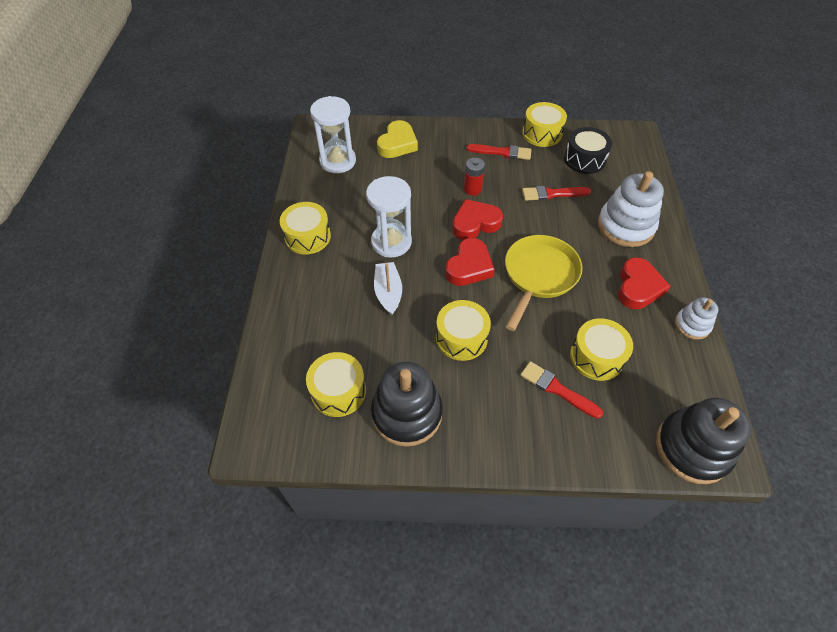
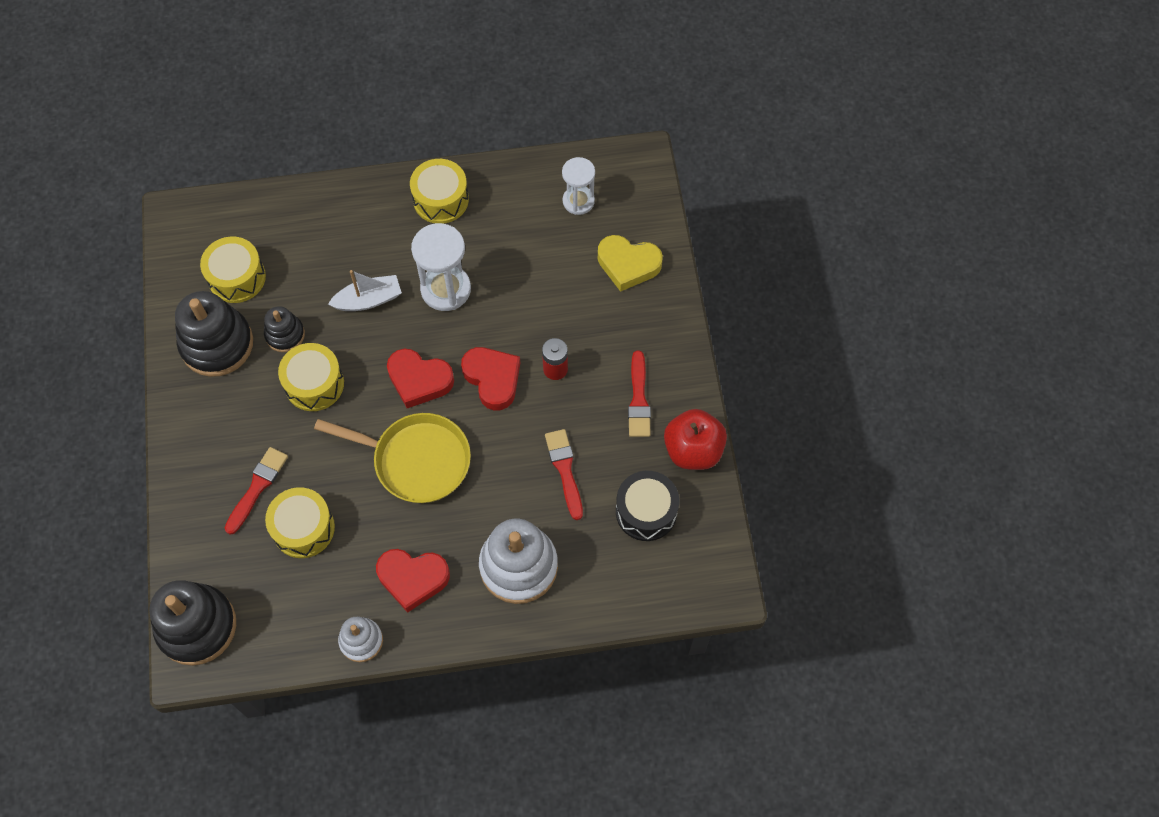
camera: 80 degrees right, 10 degrees up
white hourglass [310,96,356,173] -> white hourglass [562,157,595,215], size x0.66
yellow drum [522,102,567,147] -> red apple [664,409,727,470]
none -> black stacking toy [264,306,305,352]

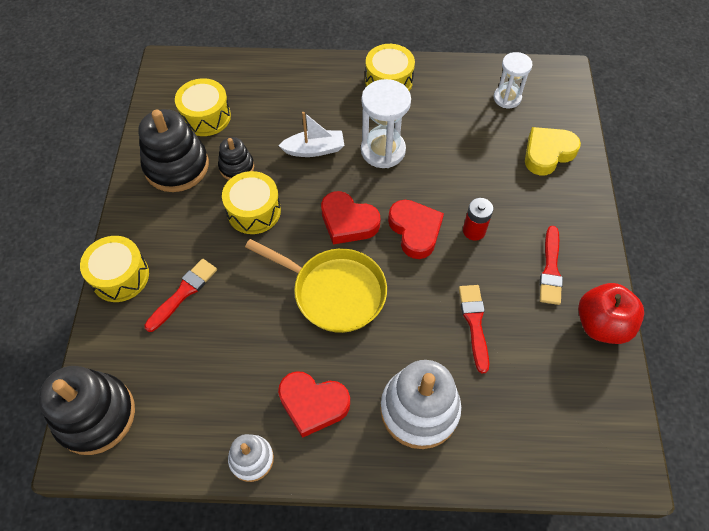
camera: 10 degrees right, 5 degrees down
yellow drum [265,487,335,558] -> yellow drum moved to [80,236,149,302]
yellow heart [598,235,663,292] -> yellow heart turned 120 degrees clockwise [525,127,581,175]
black drum [616,471,679,541] -> none

